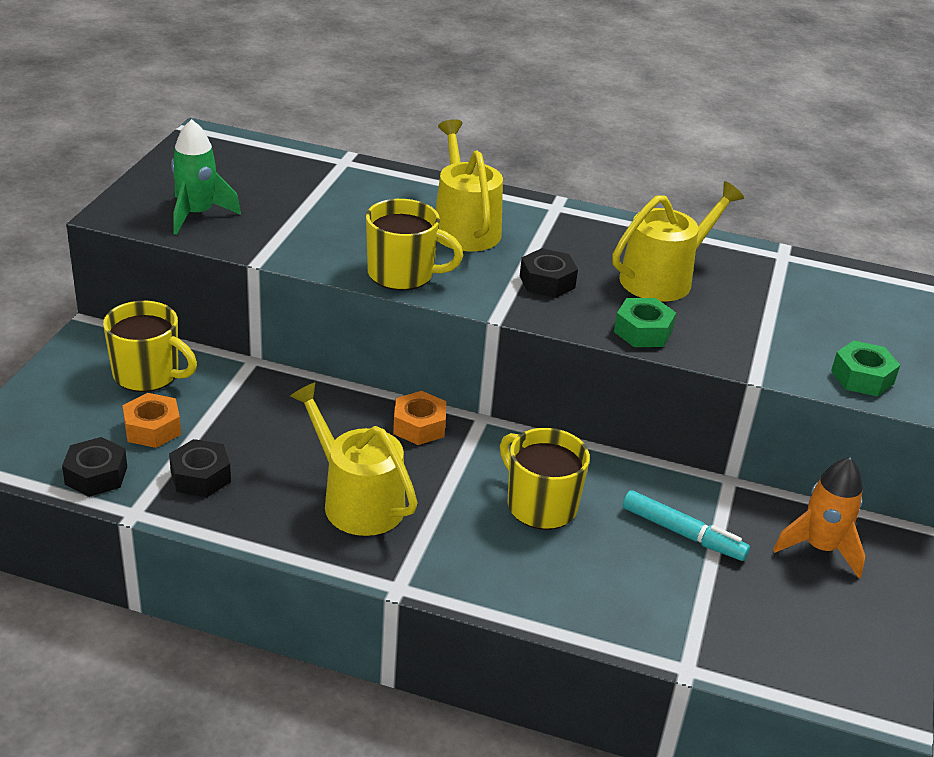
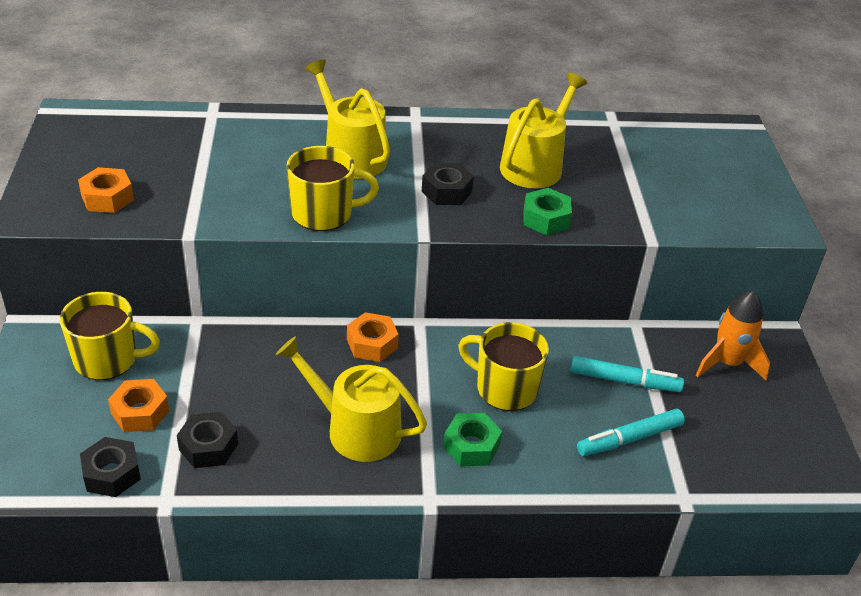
camera: 20 degrees left, 5 degrees up
green rocket [171,119,241,235] -> orange nut [78,167,134,213]
green nut [831,340,900,397] -> green nut moved to [443,413,502,466]
none -> turquoise marker [577,409,685,456]

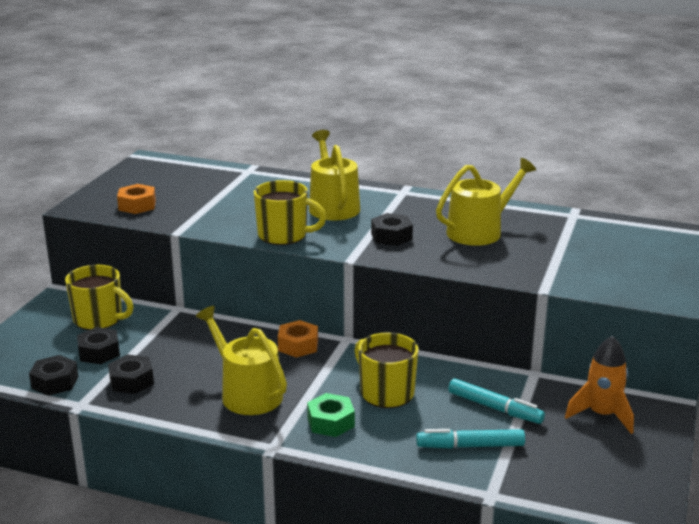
camera: 25 degrees right, 15 degrees down
orange nut [108,379,169,432] -> black nut [77,327,120,364]
green nut [524,188,572,235] -> none

